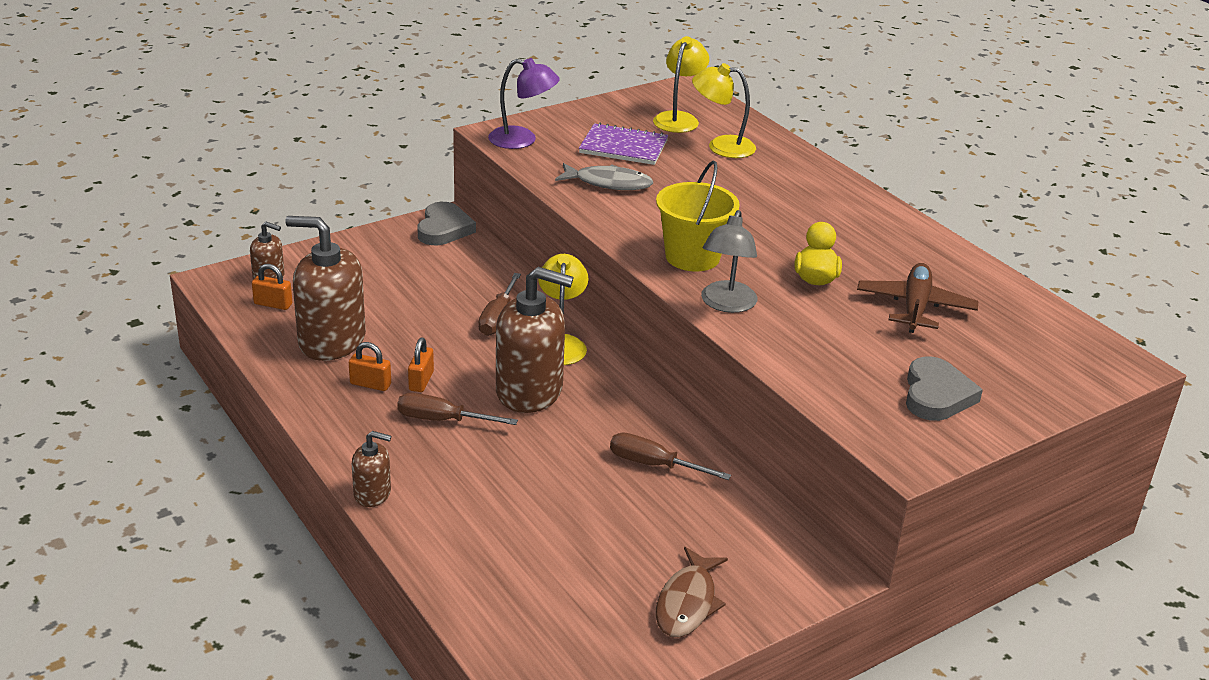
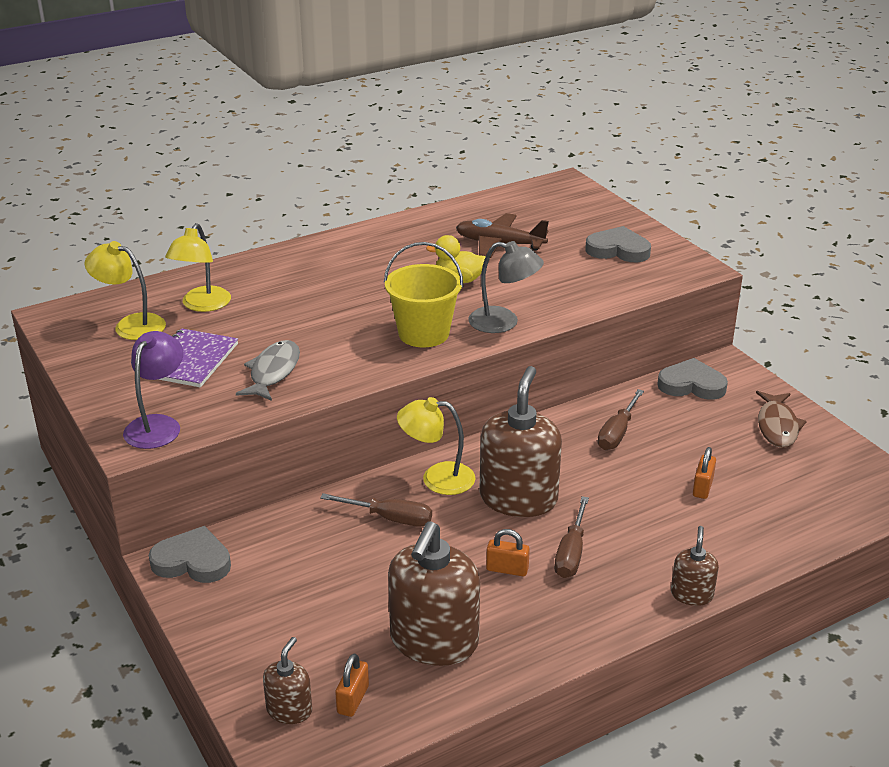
camera: 85 degrees left, 0 degrees up
orange padlock [349,342,391,391] -> orange padlock moved to [693,447,716,499]
brown fish [656,547,728,637] -> brown fish turned 75 degrees clockwise [756,391,807,448]
none -> grey heart [657,358,728,400]

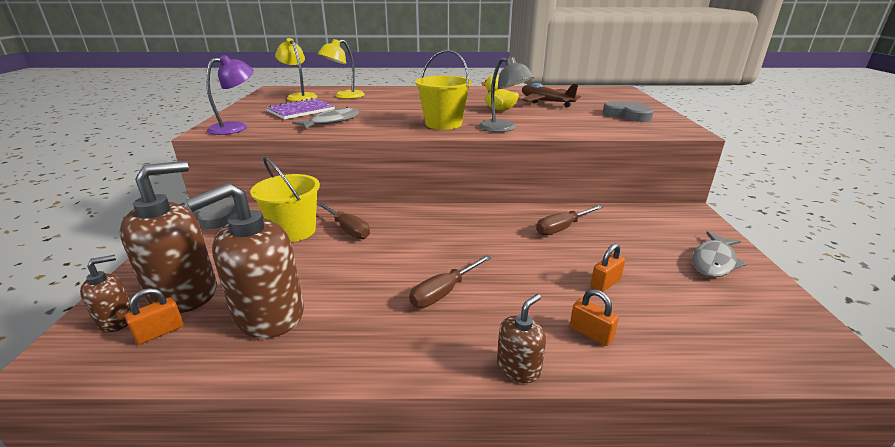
camera: 30 degrees right, 5 degrees down
yellow lamp [397,397,475,495] -> none
brown soap dispenser [479,366,562,517] -> brown soap dispenser moved to [119,161,217,313]
orange padlock [486,529,530,576] -> orange padlock moved to [570,289,619,346]
grey heart [657,358,728,400] -> none
brown fish [756,391,807,448] -> grey fish [693,231,747,277]
none -> yellow bucket [250,157,320,242]

